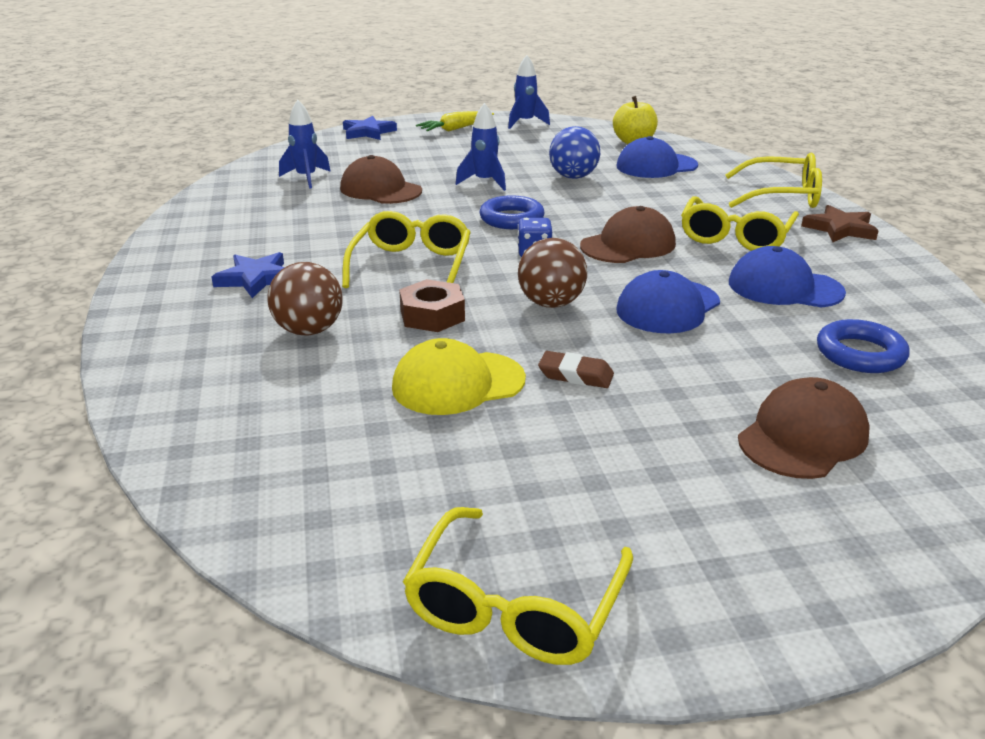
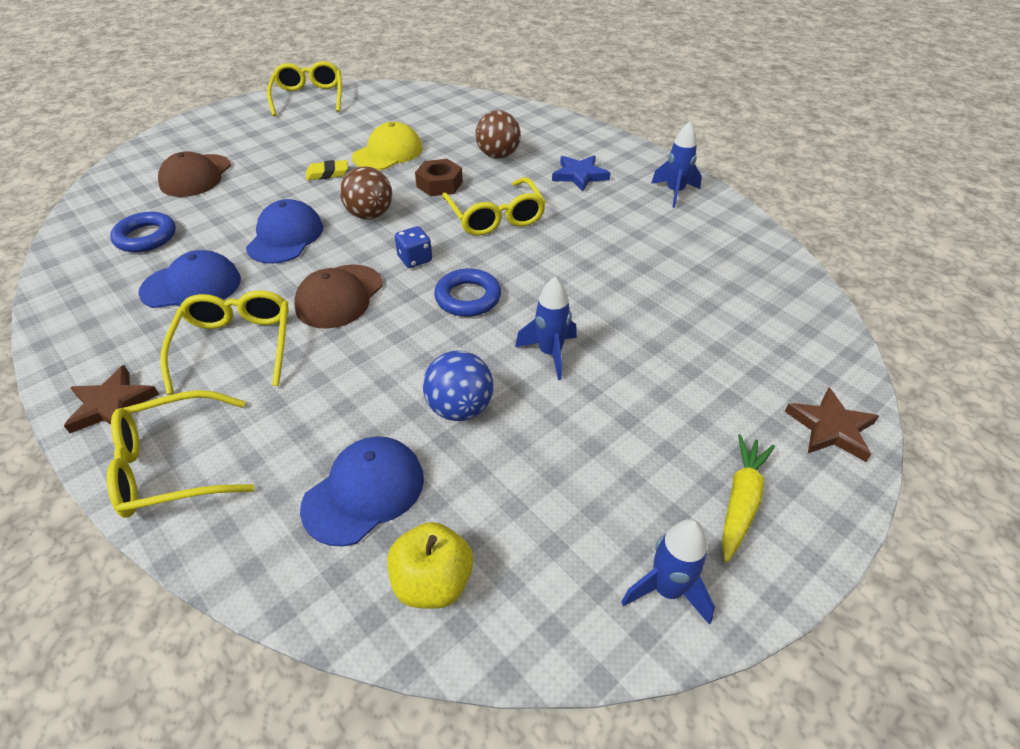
camera: 150 degrees right, 15 degrees up
blue rocket [279,100,331,189] -> blue rocket moved to [651,121,702,208]
brown cap [340,155,422,204] -> none
blue star [343,116,397,140] -> brown star [785,387,879,462]
brown eraser [538,351,614,388] -> yellow eraser [306,160,348,180]

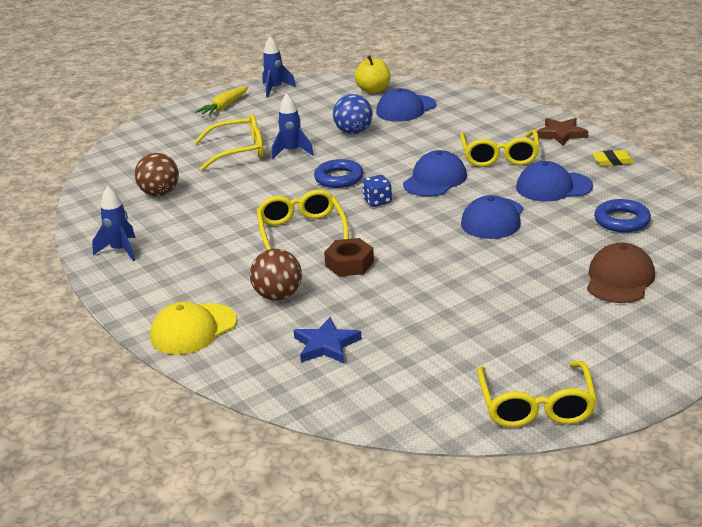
camera: 170 degrees left, 15 degrees down
yellow glasses [107,390,254,518] -> yellow glasses moved to [195,114,264,171]
brown cap [294,265,383,329] -> blue cap [403,150,467,197]
yellow eraser [306,160,348,180] -> yellow eraser moved to [592,150,635,166]
brown ball [340,166,392,220] -> brown ball moved to [135,153,179,196]
yellow cap [352,122,423,170] -> yellow cap moved to [150,302,237,355]
blue star [552,156,611,192] -> blue star moved to [293,317,362,363]
brown star [785,387,879,462] -> none

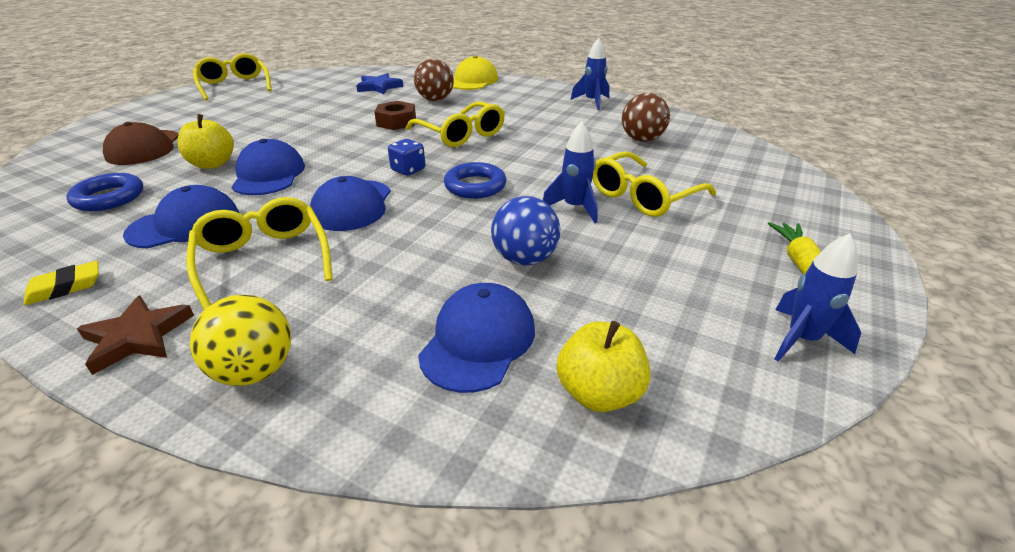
camera: 150 degrees right, 5 degrees up
none -> yellow apple [178,114,234,169]
none -> yellow ball [190,294,291,386]

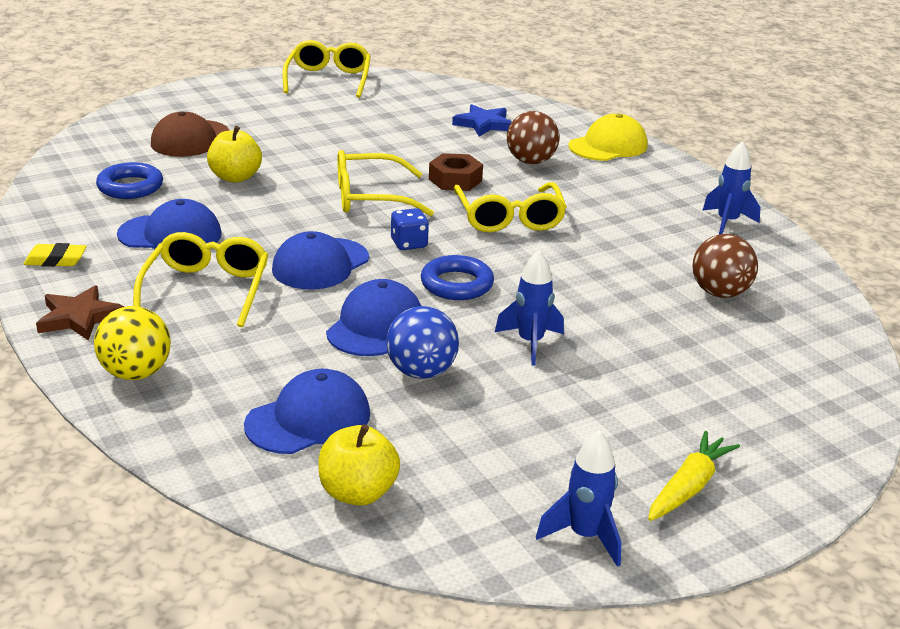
camera: 30 degrees right, 5 degrees down
blue cap [232,139,305,195] -> blue cap moved to [326,279,421,356]
yellow glasses [592,151,716,217] -> yellow glasses moved to [337,150,434,216]

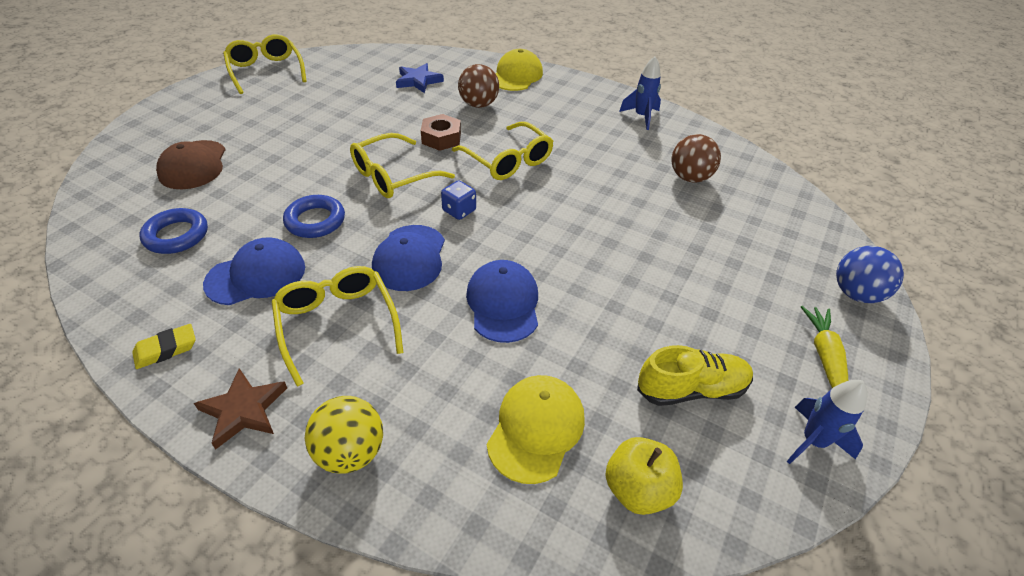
camera: 30 degrees left, 15 degrees up
yellow apple [207,126,262,183] -> none
blue cap [244,369,370,454] -> yellow cap [487,375,585,484]
blue ball [386,306,459,379] -> blue ball moved to [836,246,904,303]
blue ring [421,255,494,300] -> blue ring moved to [283,195,345,238]
blue rocket [495,250,564,366] -> none
none -> yellow shoe [637,345,753,406]

